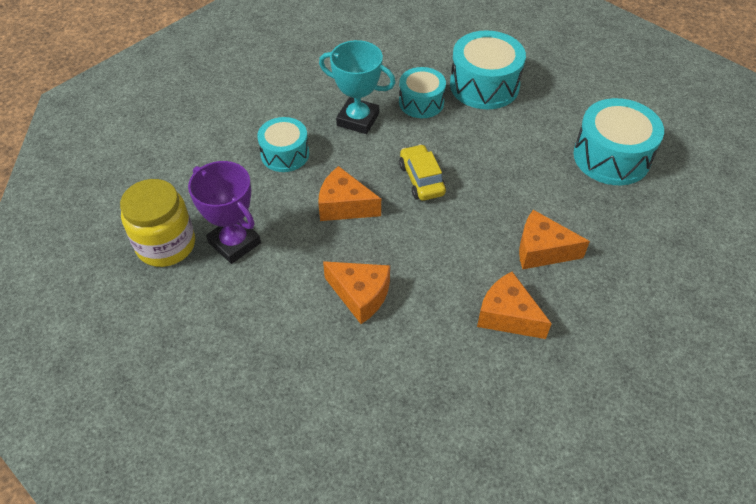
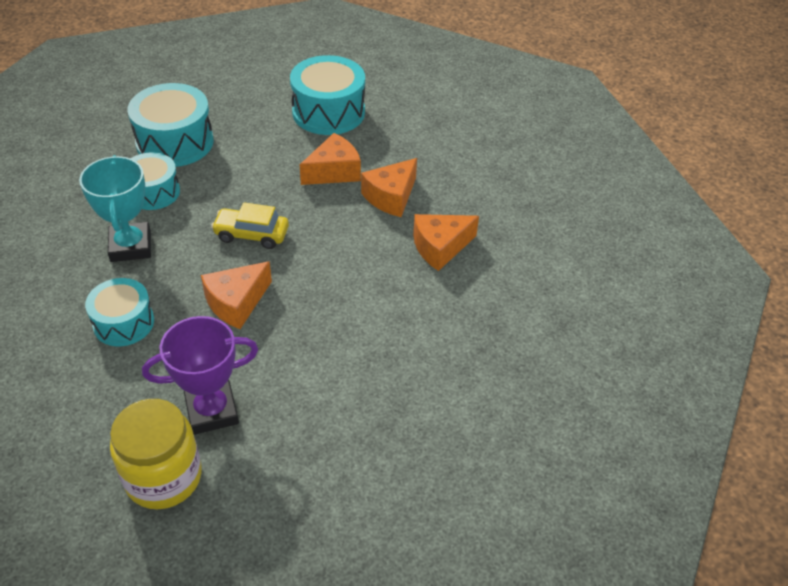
camera: 65 degrees left, 5 degrees down
turquoise trophy [319,40,396,134] -> turquoise trophy turned 60 degrees counterclockwise [79,155,151,262]
orange cheese [323,261,390,324] -> orange cheese moved to [300,133,361,185]

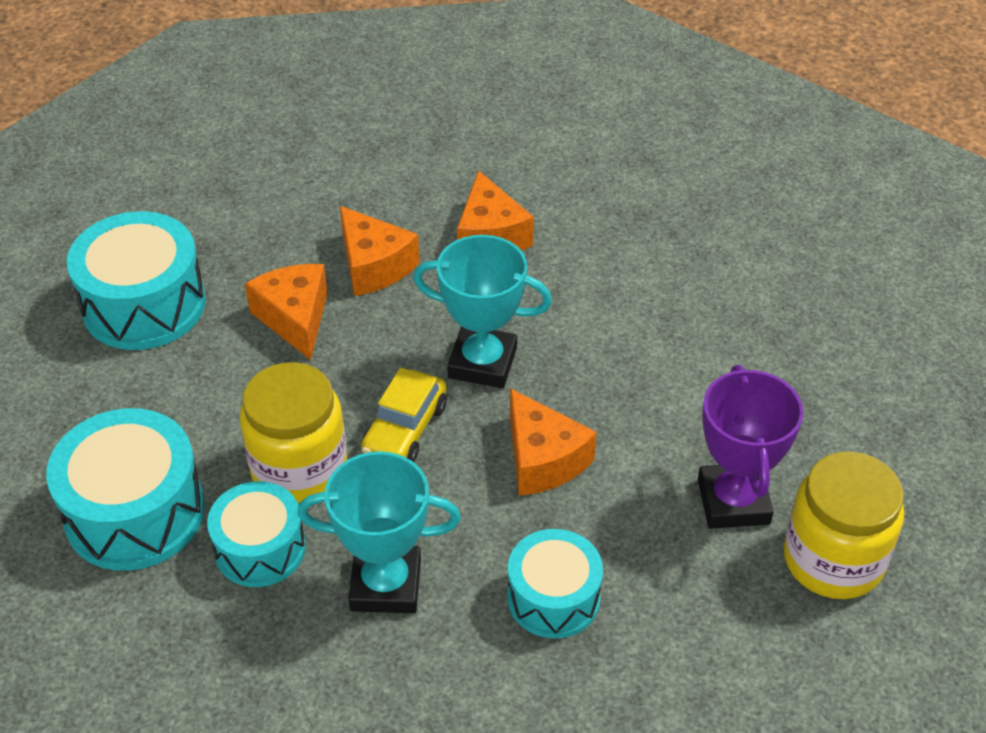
camera: 75 degrees left, 0 degrees up
none -> yellow jar [240,362,347,503]
none -> turquoise trophy [413,235,552,388]

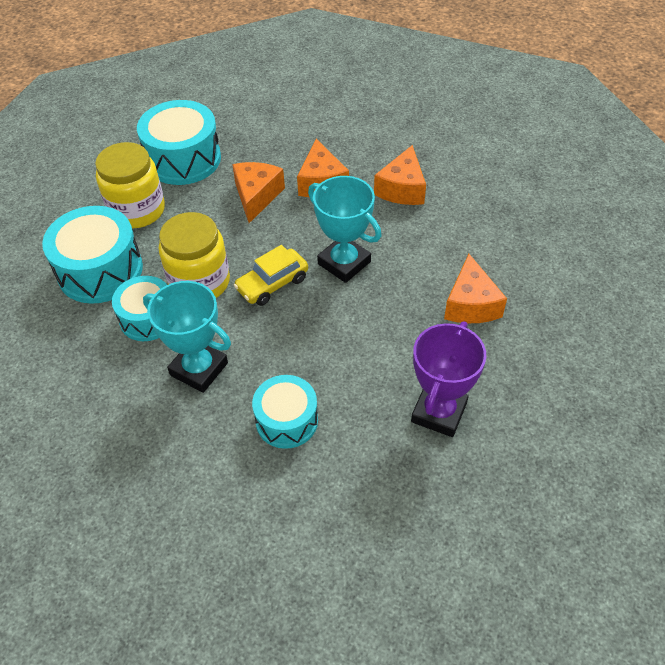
camera: 30 degrees right, 5 degrees up
orange cheese [510,388,597,496] -> orange cheese moved to [444,254,507,323]
yellow jar [784,452,904,599] -> yellow jar moved to [95,142,165,228]

